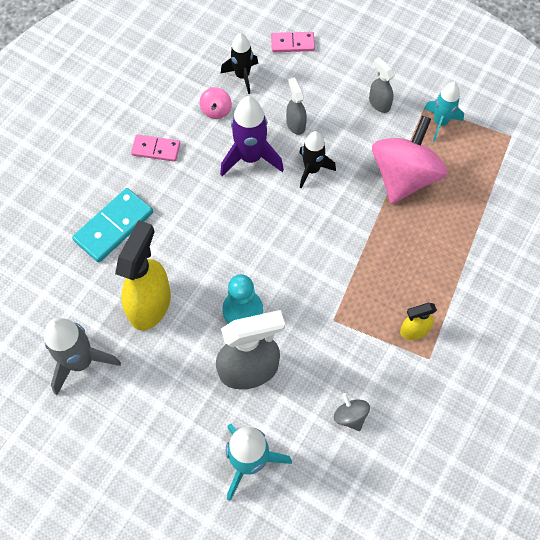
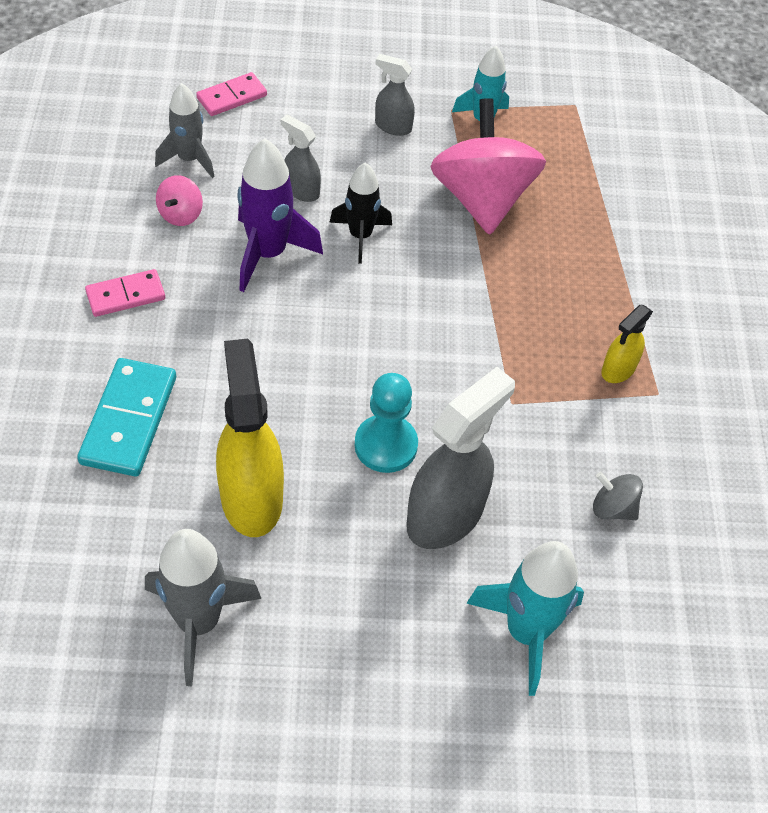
camera: 35 degrees left, 10 degrees down
pink spinning top [200,87,232,119] -> pink spinning top turned 45 degrees clockwise [156,175,203,226]
black rocket [221,33,258,94] -> grey rocket [155,83,215,178]

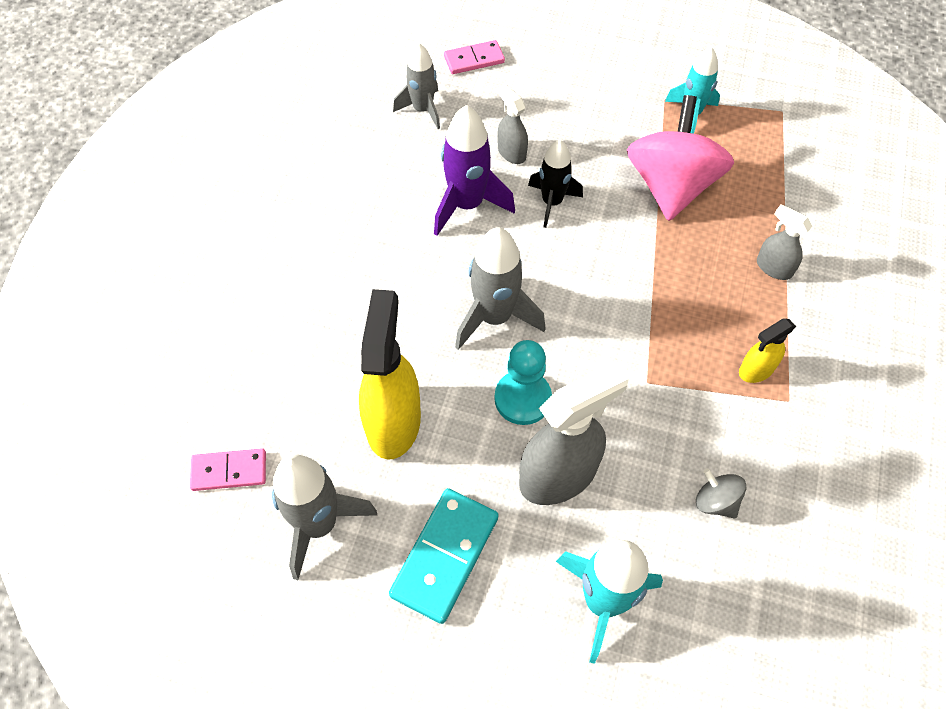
camera: 20 degrees right, 5 degrees up
turquoise domino [77,358,176,476] -> turquoise domino moved to [389,488,499,624]
pink domino [85,269,165,317] -> pink domino moved to [190,448,266,491]
pink spinning top [156,175,203,226] -> none
grey spray bottle [375,54,415,136] -> grey spray bottle moved to [757,204,812,280]
none -> grey rocket [455,227,546,350]

